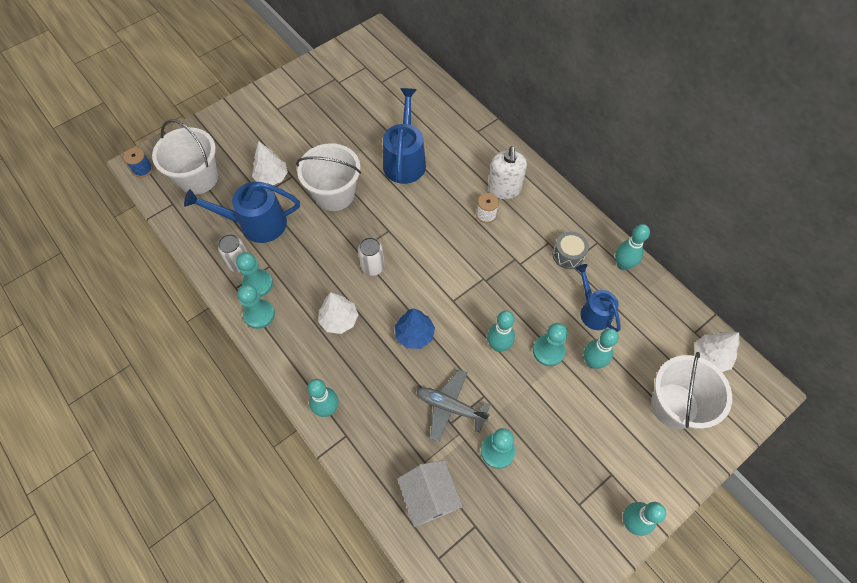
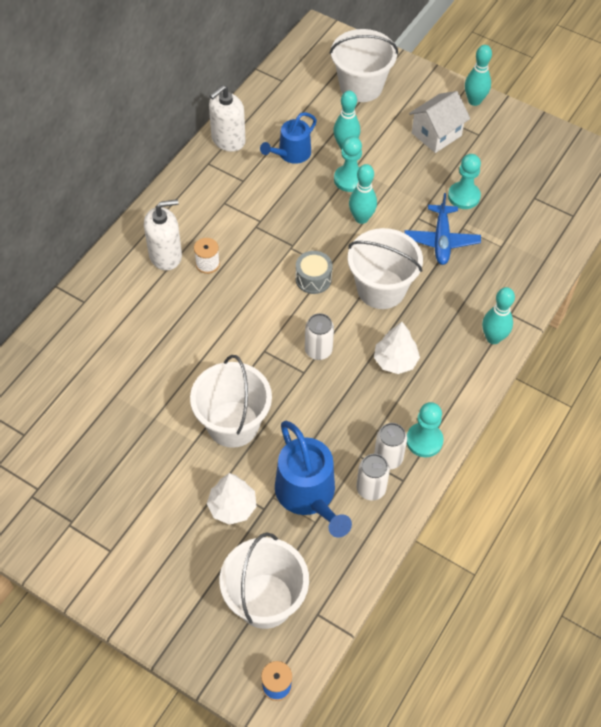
camera: 110 degrees left, 5 degrees down
turquoise pawn [236,252,273,297] -> white can [374,423,407,470]
blue watering can [383,88,426,184] -> none
blue tree [395,308,435,349] -> white bucket [348,228,423,309]
white house [397,460,463,527] -> white house moved to [409,91,470,153]
grey plane [416,369,491,442] -> blue plane [405,193,481,265]
grey drum [553,231,589,269] -> grey drum moved to [296,251,333,294]
turquoise bowling pin [615,224,650,270] -> white soap dispenser [209,85,246,152]
white tree [695,332,739,372] -> none

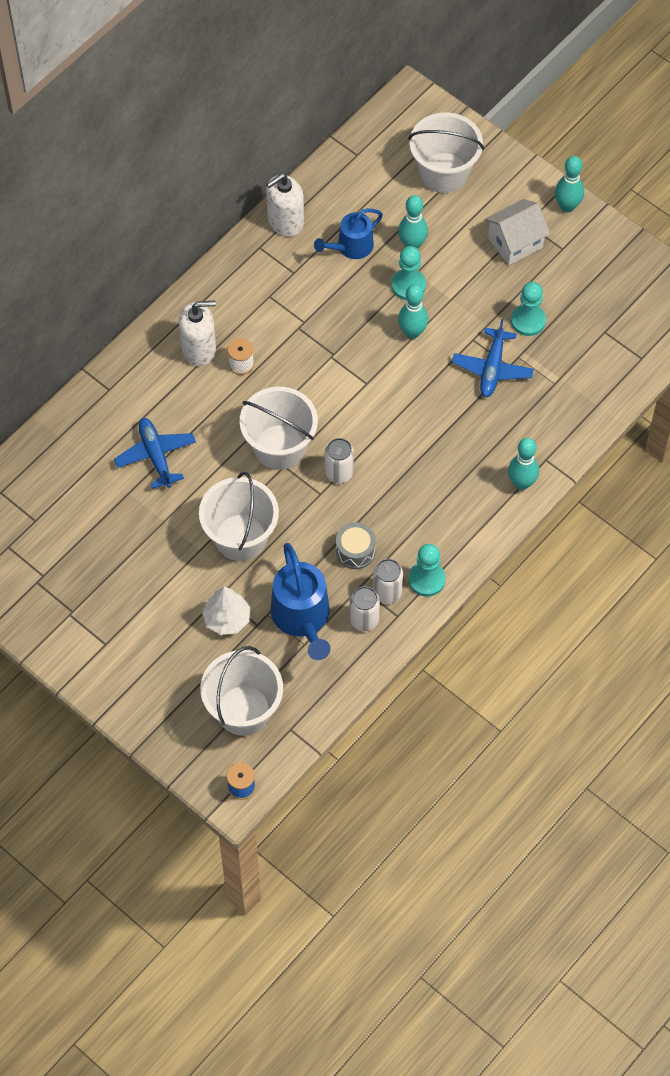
camera: 10 degrees right, 5 degrees up
grey drum [296,251,333,294] -> grey drum moved to [336,523,376,569]
white bucket [348,228,423,309] -> white bucket moved to [239,387,318,470]
white tree [374,322,420,374] -> none
none -> blue plane [114,418,196,489]

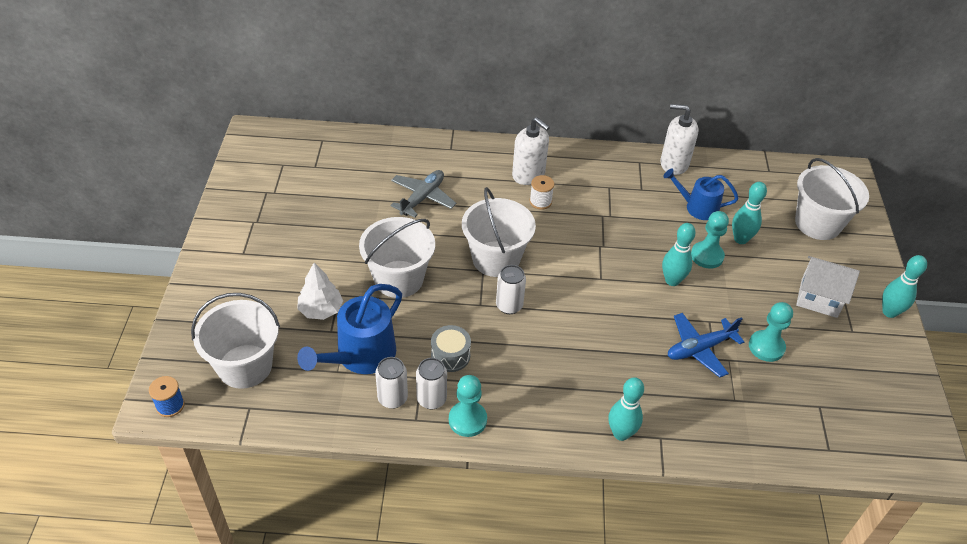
camera: 50 degrees right, 15 degrees down
blue plane [114,418,196,489] -> grey plane [391,170,456,218]

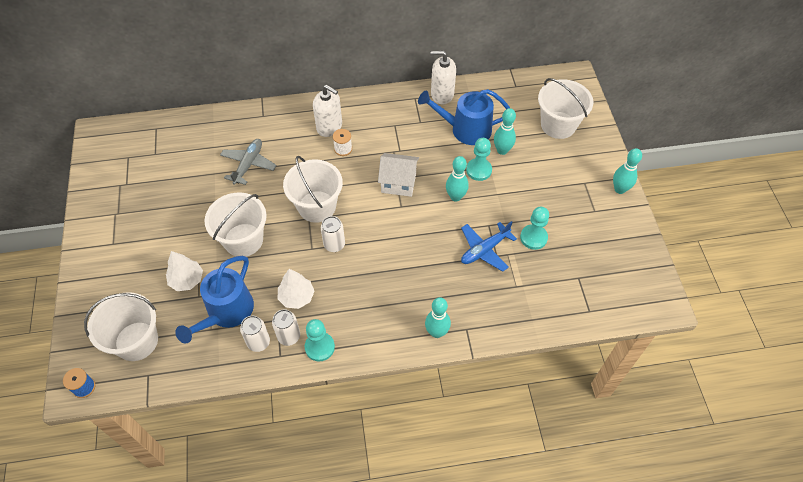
camera: 10 degrees left, 10 degrees up
grey drum [431,325,471,372] -> white tree [278,269,314,309]
blue watering can [664,168,739,220] -> blue watering can [418,89,510,145], size x1.54
white house [796,256,860,318] -> white house moved to [378,153,419,197]

